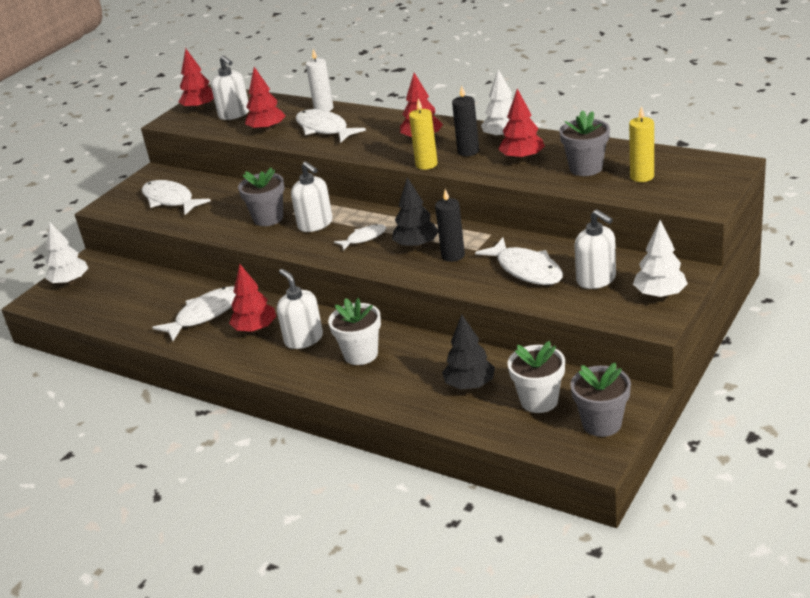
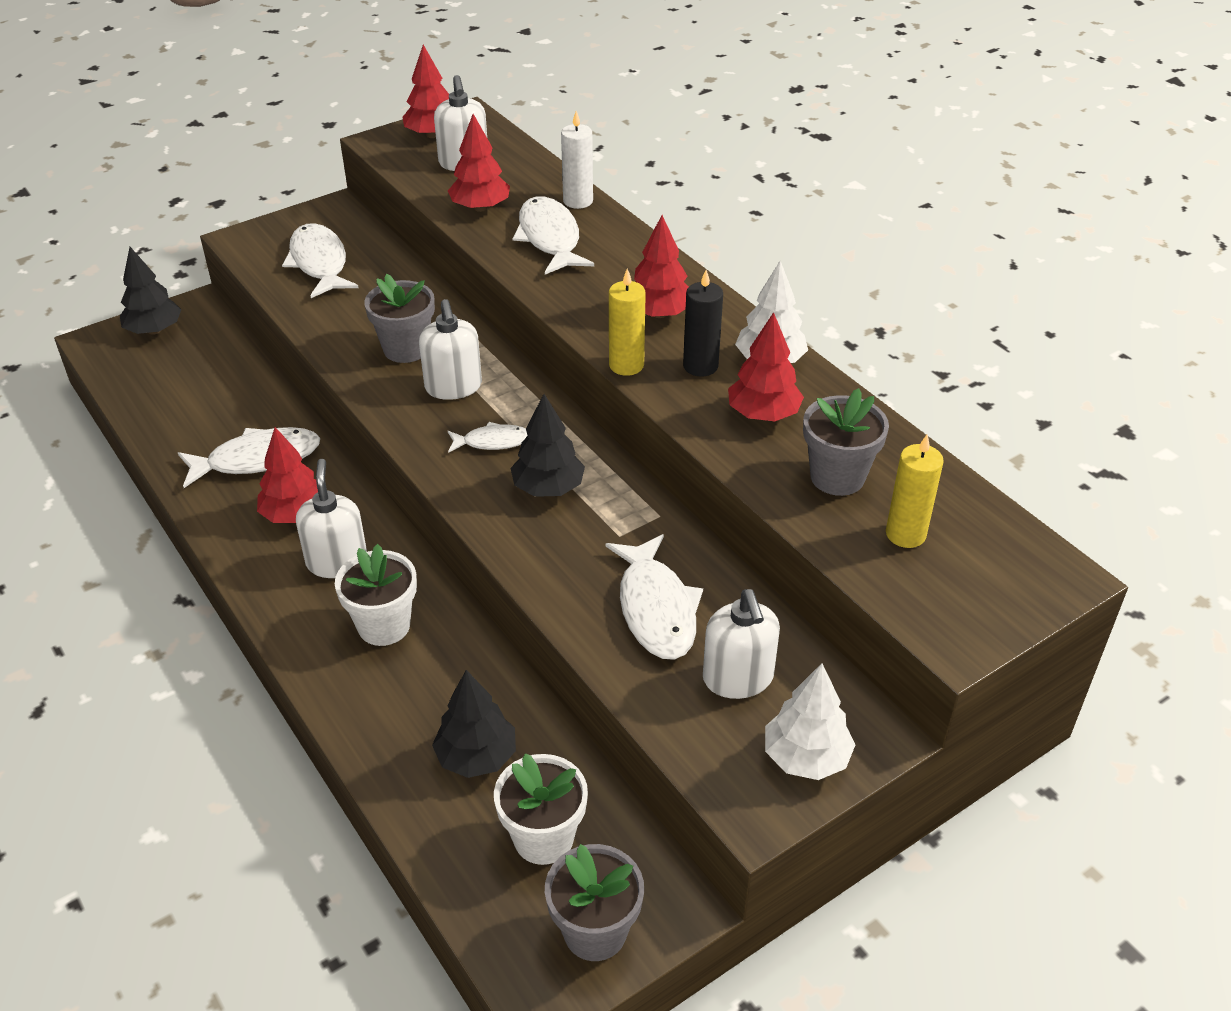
camera: 20 degrees right, 10 degrees up
white tree [45,221,88,285] -> black tree [120,247,181,335]
black candle [435,189,465,262] -> none

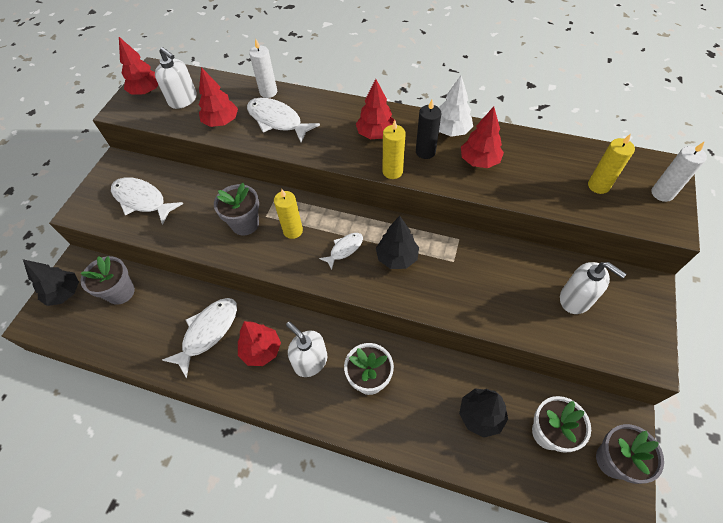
camera: 35 degrees left, 15 degrees up
white soap dispenser [419,299,482,400] -> yellow candle [274,189,303,239]
white fish [605,534,703,660] -> none
white tree [765,663,856,780] -> none
grey flower pot [803,388,889,496] -> grey flower pot moved to [80,256,135,305]
none -> white candle [651,141,707,202]

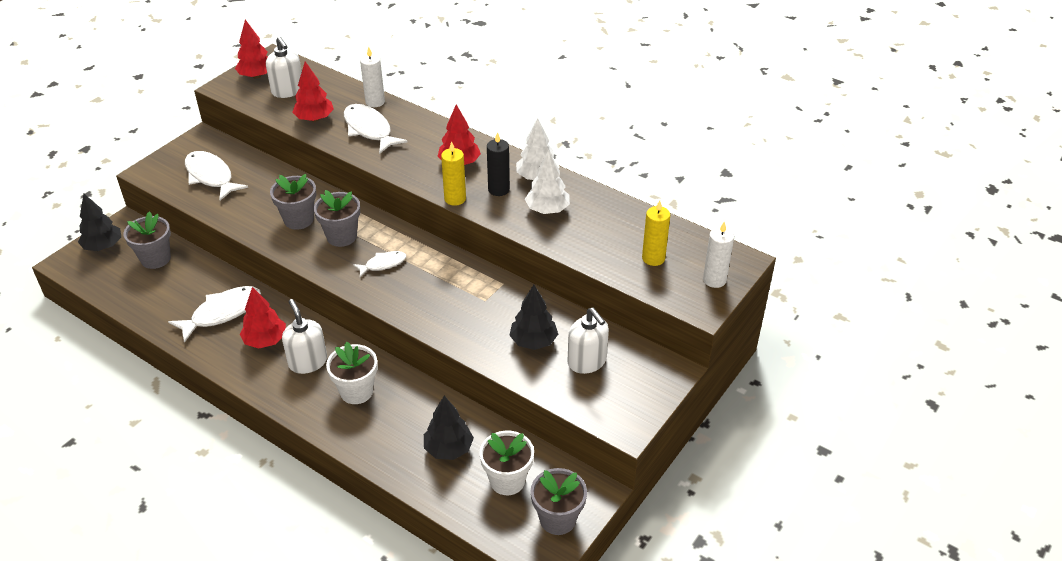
camera: 15 degrees right, 15 degrees down
yellow candle [274,189,303,239] -> grey flower pot [314,190,360,247]
black tree [376,216,419,269] -> black tree moved to [509,285,558,350]
red tree [461,106,504,168] -> white tree [525,150,570,214]

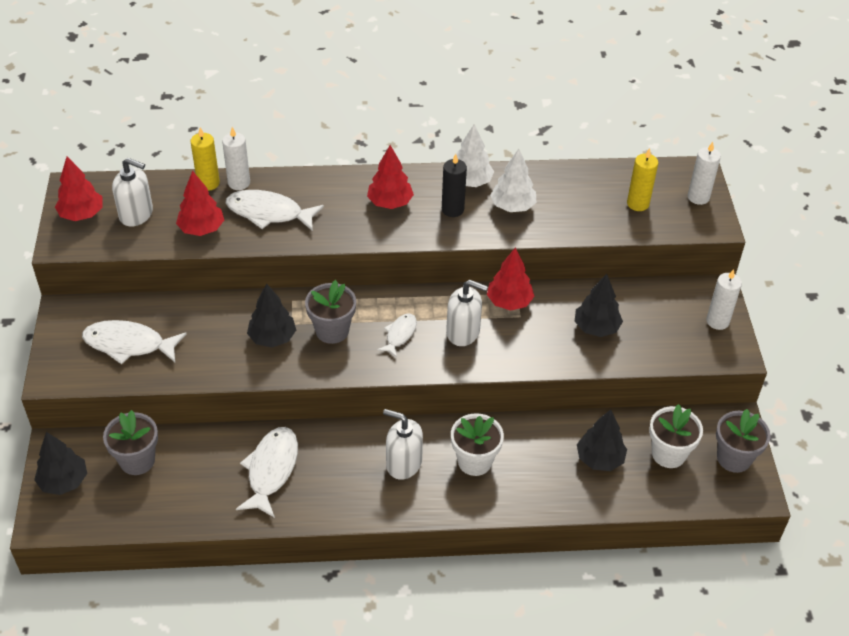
camera: 40 degrees left, 5 degrees up
red tree [240,287,286,349] -> red tree moved to [487,248,534,311]
grey flower pot [270,174,316,230] -> black tree [247,283,296,347]
yellow candle [441,141,466,206] -> yellow candle moved to [190,127,220,191]
white soap dispenser [567,308,609,374] -> white soap dispenser moved to [446,280,488,346]
none -> white candle [706,269,742,330]

